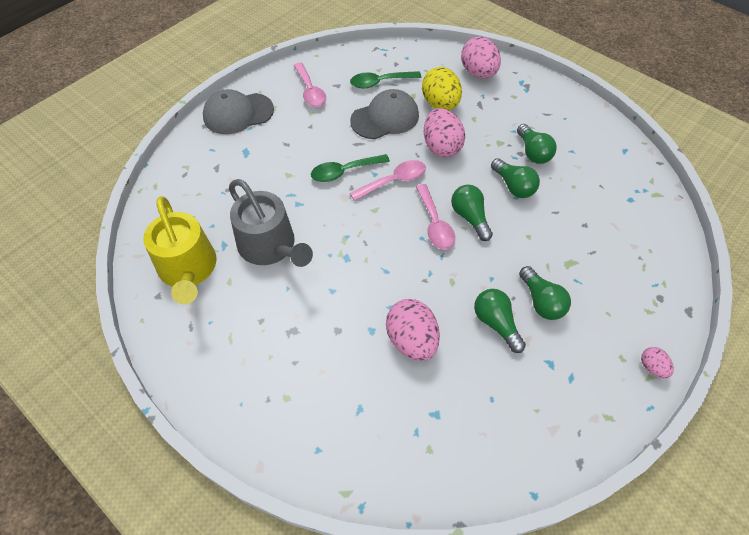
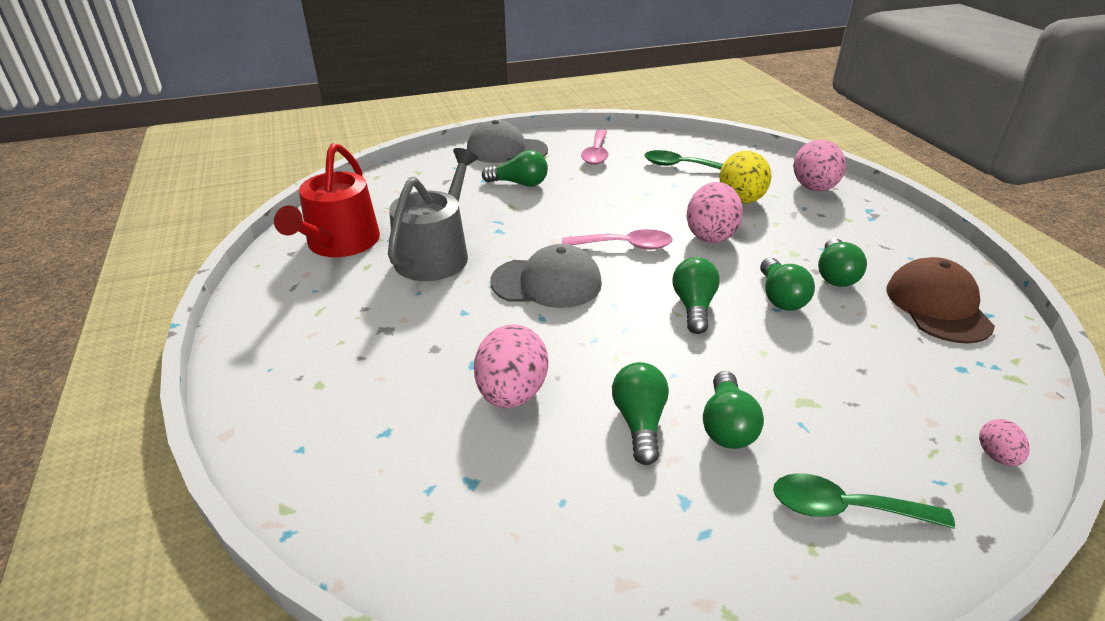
camera: 30 degrees right, 20 degrees down
yellow watering can [143,196,217,304] -> red watering can [274,143,380,257]
grey watering can [229,179,313,267] -> grey watering can turned 150 degrees counterclockwise [388,148,478,281]
green spoon [311,154,390,182] -> green spoon moved to [773,473,955,529]
grey cap [350,89,419,139] -> grey cap moved to [490,244,602,308]
pink spoon [416,184,455,250] -> none
pink egg [641,347,674,378] -> pink egg moved to [979,419,1030,466]
none -> green light bulb [482,150,548,187]
none -> brown cap [887,257,995,344]

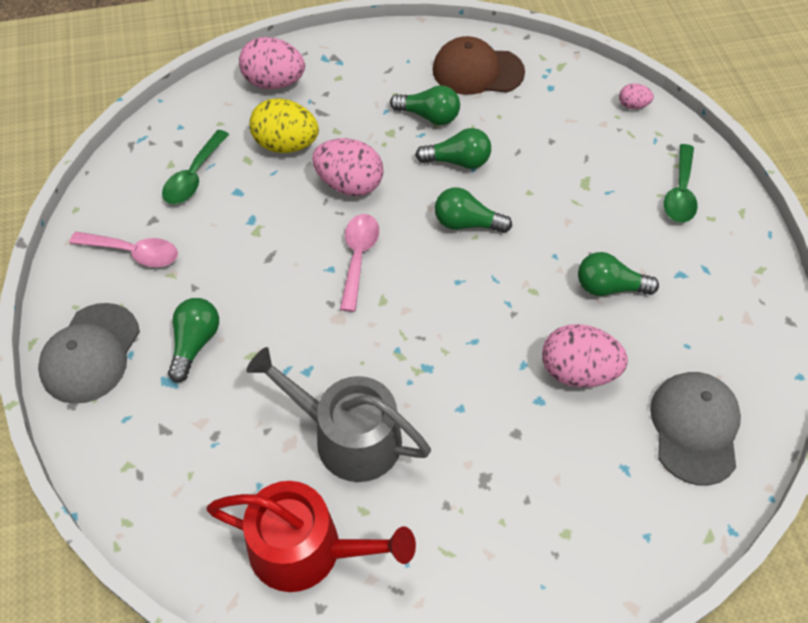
camera: 85 degrees left, 20 degrees up
grey cap [490,244,602,308] -> grey cap moved to [650,372,741,485]
green light bulb [703,371,764,449] -> none

